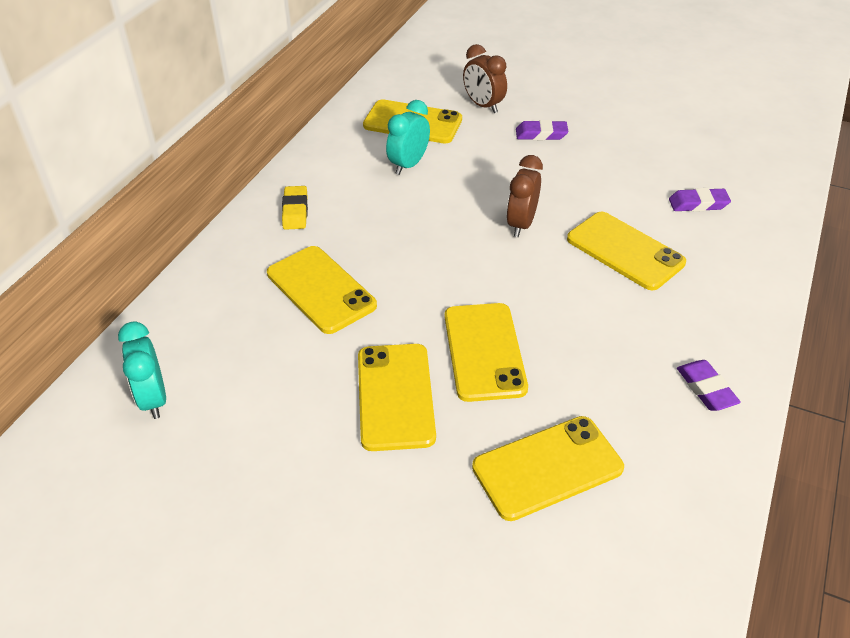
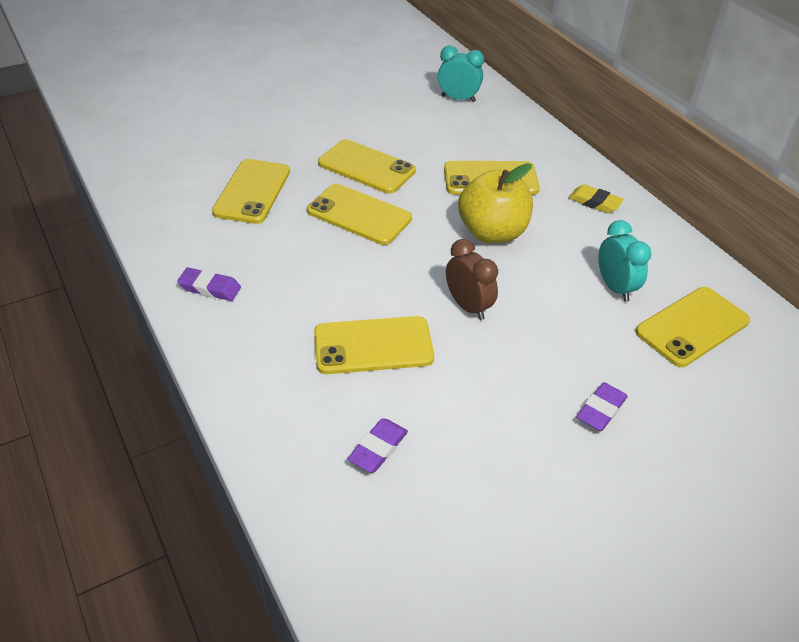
camera: 125 degrees right, 0 degrees up
brown clock [463,44,507,113] -> none
none -> yellow apple [458,163,533,243]

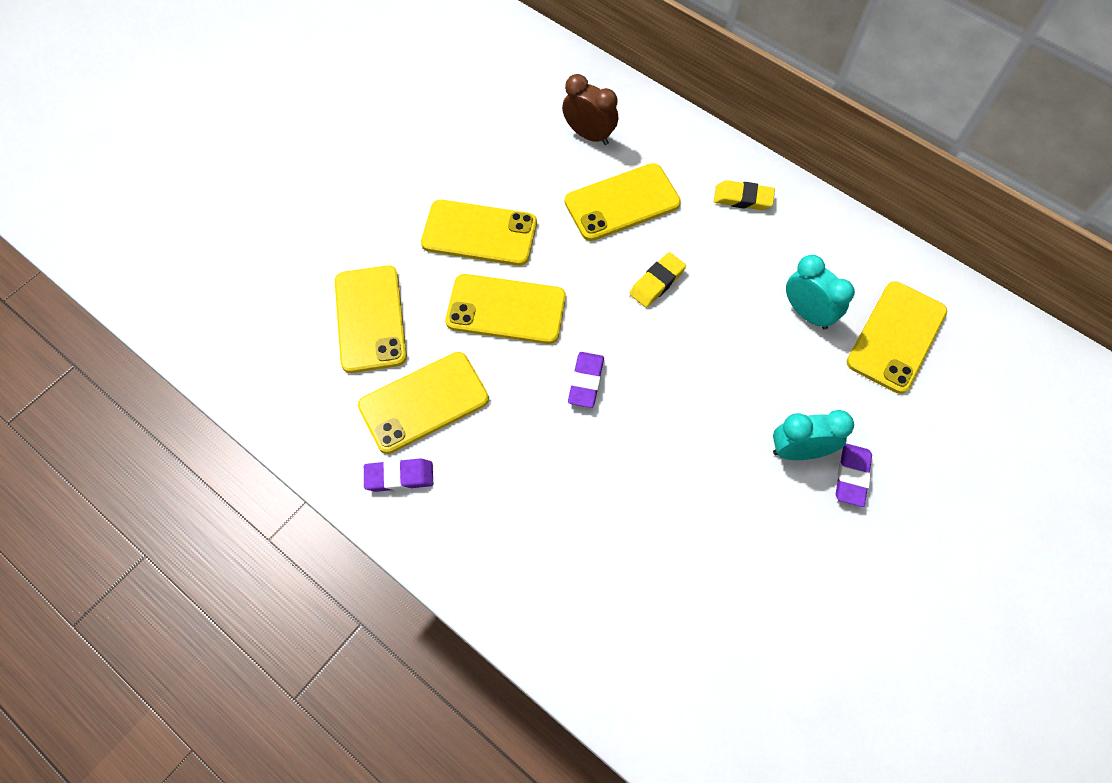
camera: 20 degrees left, 20 degrees up
yellow phone [314,316,434,374] -> yellow phone moved to [358,352,489,454]
purple eraser [347,418,408,472] -> purple eraser moved to [568,352,604,408]
turquoise clock [438,46,484,102] -> turquoise clock moved to [773,410,854,460]
brown clock [446,239,498,320] -> brown clock moved to [562,74,618,145]
yellow apple [458,163,533,243] -> yellow eraser [629,252,686,308]

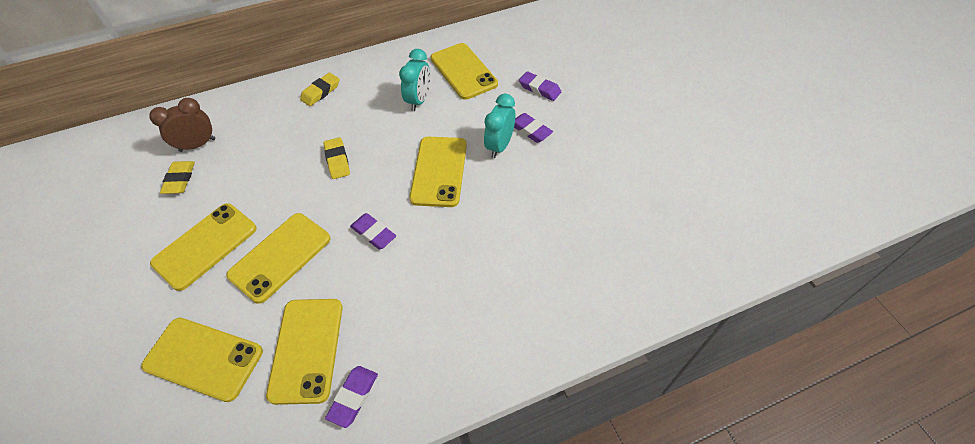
camera: 60 degrees left, 10 degrees down
yellow phone [565,163,681,241] -> yellow phone moved to [409,137,467,207]
turquoise clock [786,255,855,330] -> turquoise clock turned 120 degrees clockwise [399,49,430,111]
none -> yellow eraser [160,161,195,194]
none -> purple eraser [519,71,561,101]

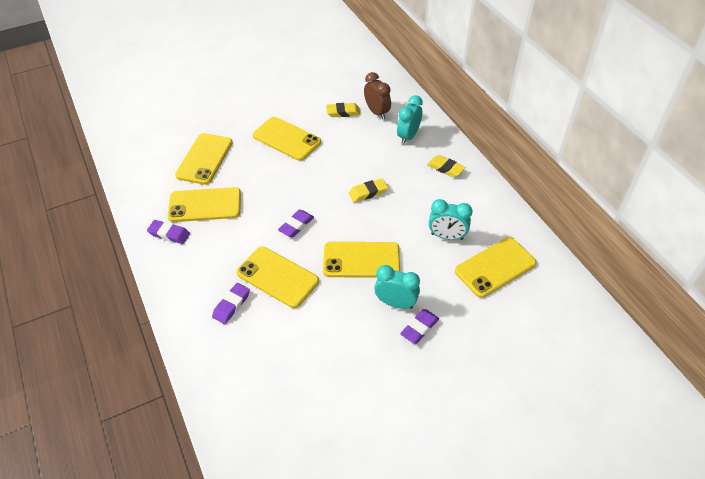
camera: 85 degrees right, 5 degrees down
yellow phone [226,213,331,304] -> yellow phone moved to [237,247,319,308]
purple eraser [519,71,561,101] -> purple eraser moved to [212,283,250,324]
none -> turquoise clock [397,95,423,144]

